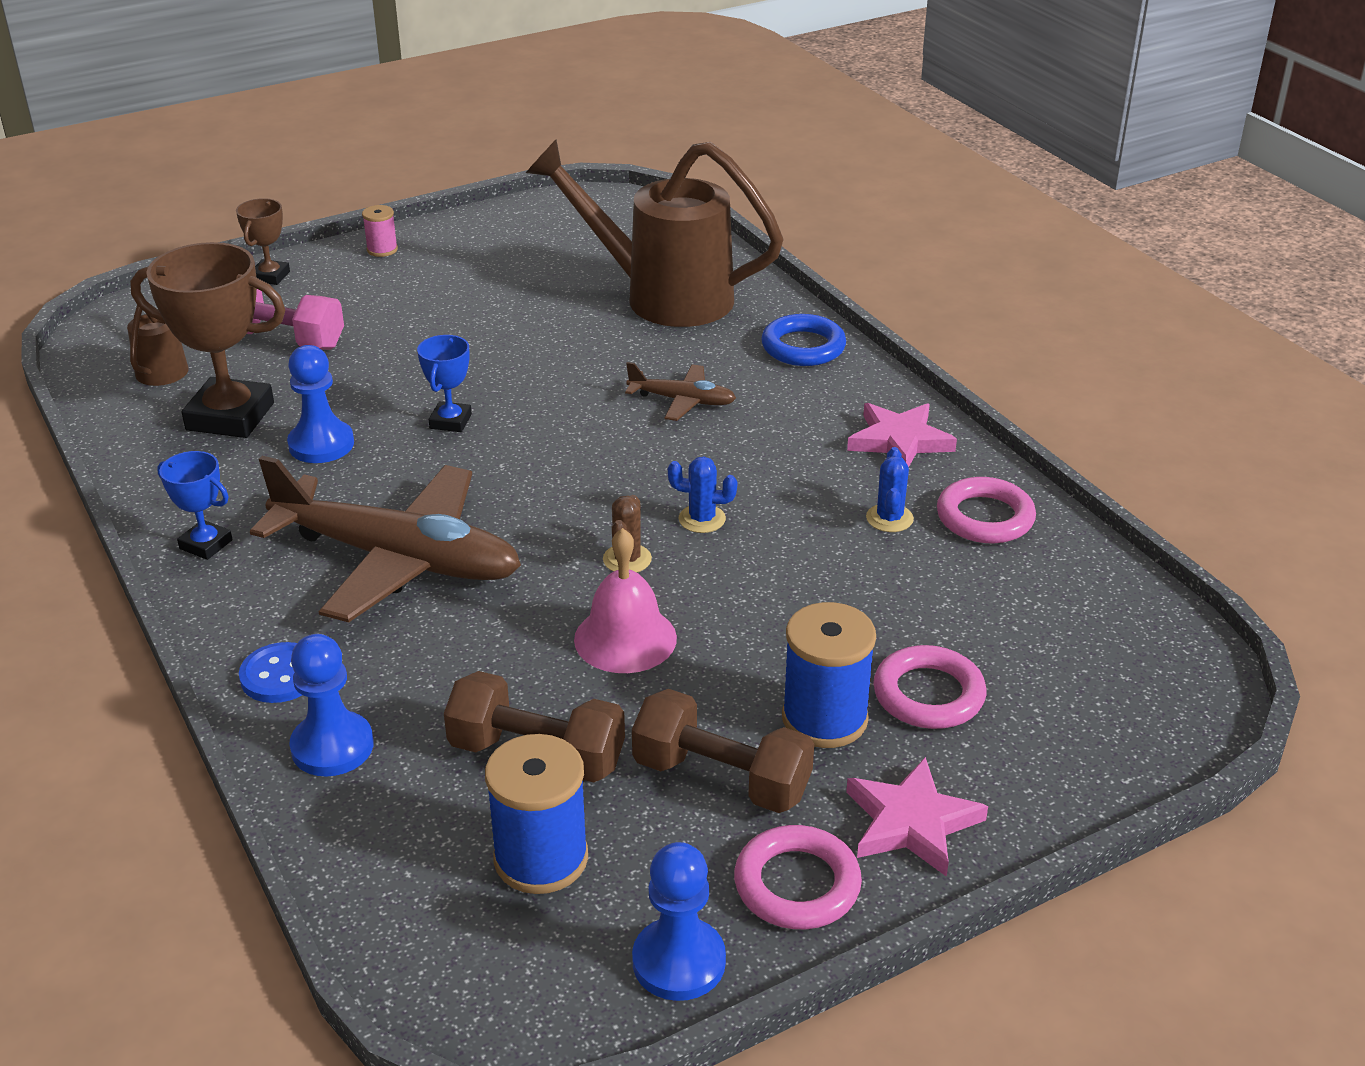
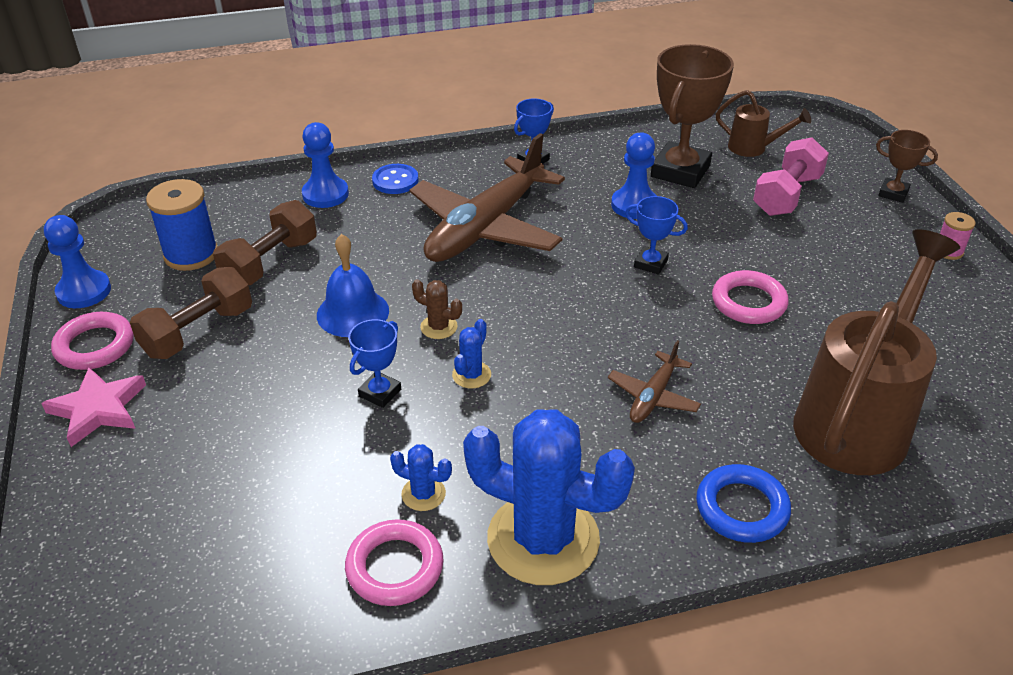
camera: 105 degrees right, 5 degrees up
pink bell [574,528,677,673] -> blue bell [317,234,389,337]
blue spool [782,602,876,748] -> none
pink star [847,403,957,467] -> blue cactus [463,409,635,585]
pink ring [873,645,986,729] -> pink ring moved to [712,270,789,324]
none -> blue trophy [348,319,401,408]

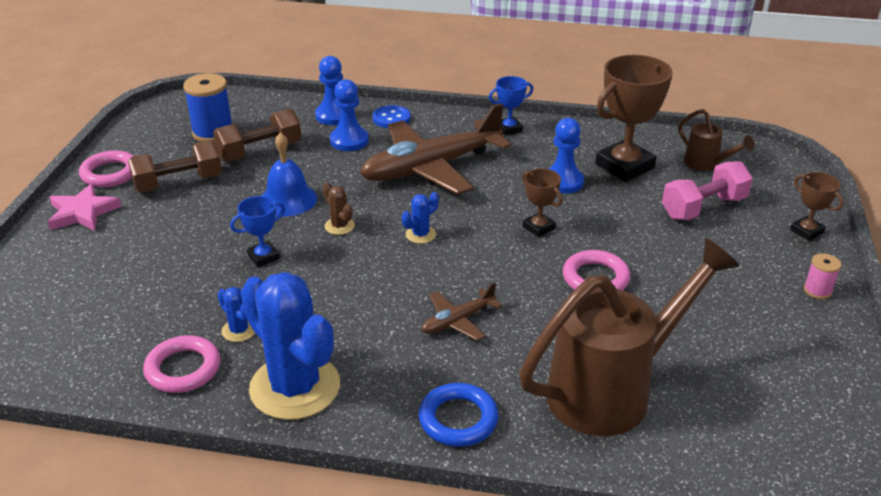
camera: 25 degrees right, 5 degrees down
blue pawn [44,215,111,308] -> blue pawn moved to [330,79,369,151]
blue cactus [452,319,491,388] -> blue cactus moved to [402,192,439,244]
blue trophy [625,196,688,275] -> brown trophy [522,168,563,237]

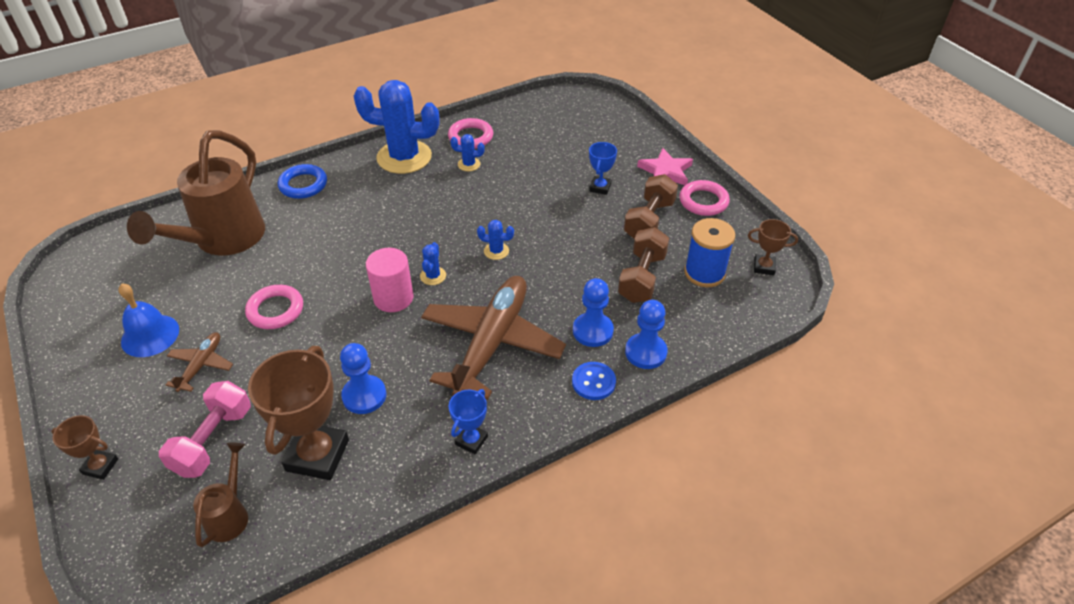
camera: 140 degrees right, 10 degrees up
blue trophy [230,196,285,267] -> blue trophy moved to [589,142,617,195]
blue bell [262,132,317,216] -> blue bell moved to [119,283,179,357]
brown cactus [323,183,355,235] -> blue cactus [477,220,514,260]
brown plane [421,282,502,341] -> brown plane moved to [166,332,233,392]
brown trophy [522,168,563,237] -> brown trophy moved to [748,219,798,275]
brown watering can [678,109,755,171] -> brown watering can turned 90 degrees clockwise [193,443,248,547]
pink spool [804,253,841,299] -> none
none -> pink cylinder [366,248,413,312]

